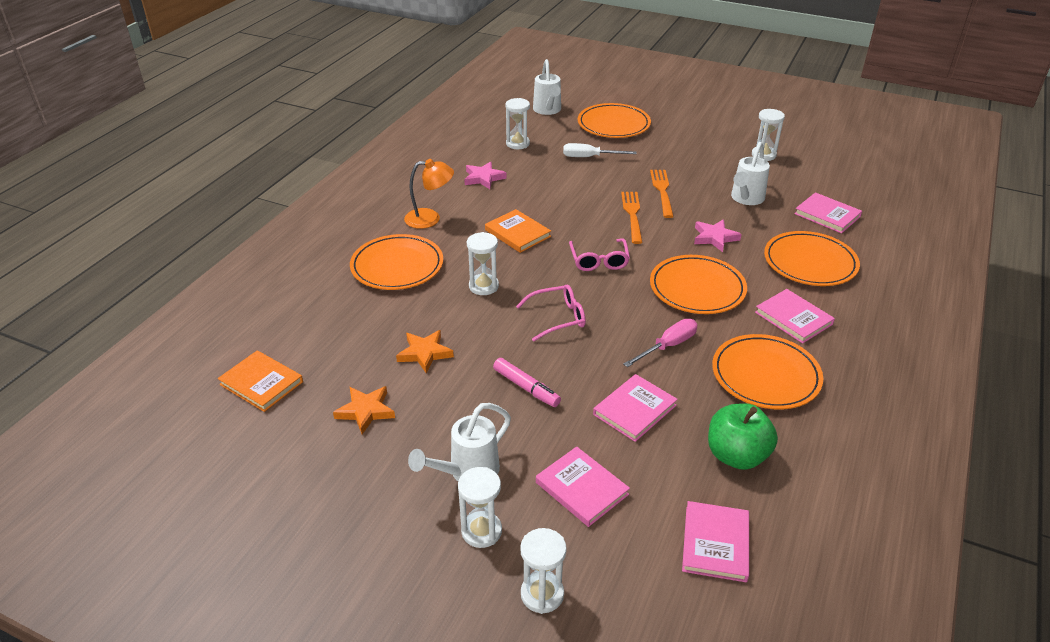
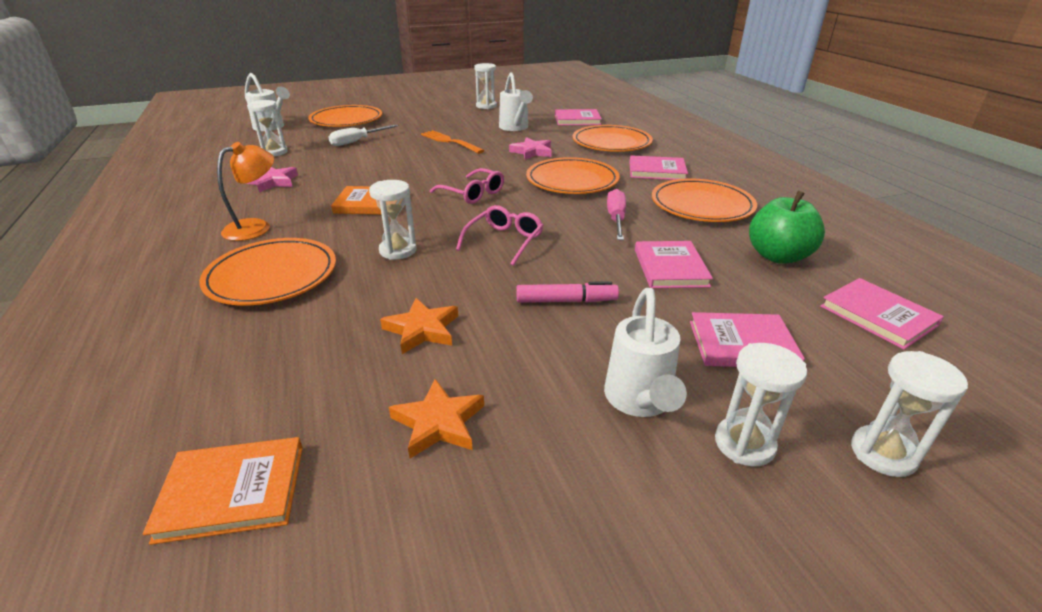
camera: 45 degrees left, 5 degrees down
orange fork [621,192,643,244] -> none

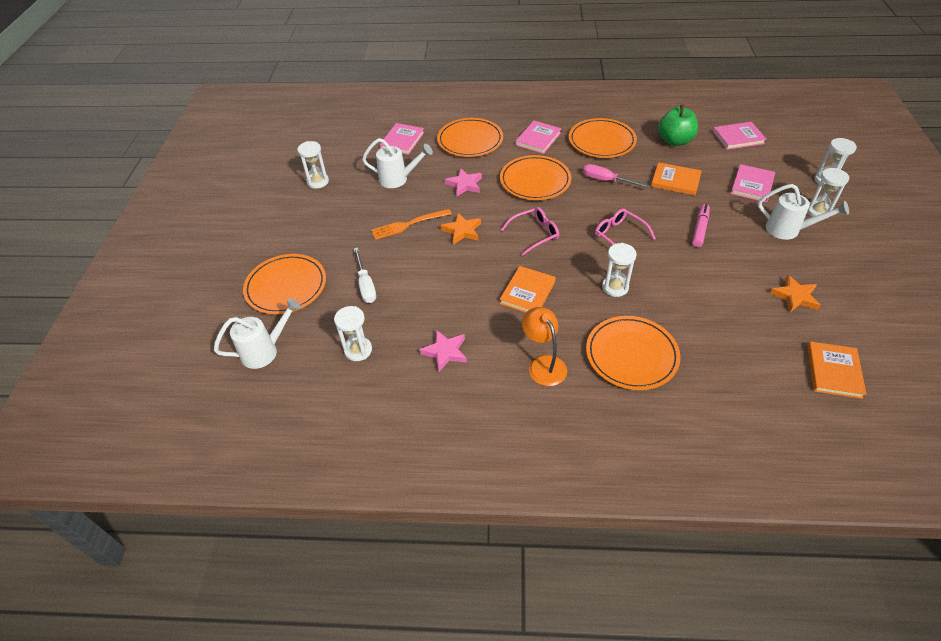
camera: 65 degrees left, 15 degrees up
orange star [380,298,458,354] -> orange star moved to [441,213,481,245]
pink book [635,241,713,288] -> orange book [651,162,702,195]

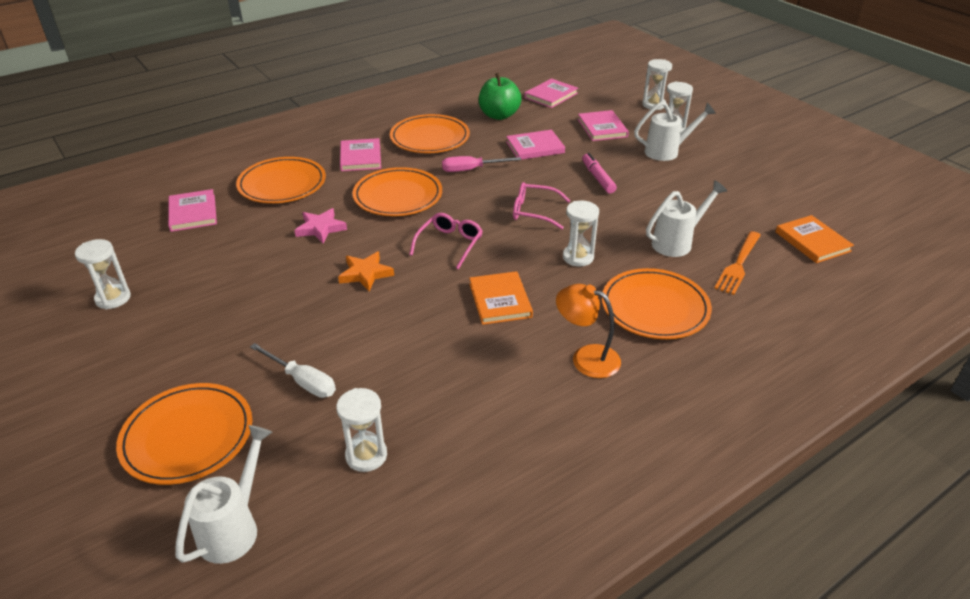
camera: 40 degrees left, 10 degrees down
white watering can [362,138,433,188] -> white watering can moved to [646,180,727,257]
orange fork [371,209,451,240] -> orange fork moved to [714,231,761,295]
pink star [419,330,467,373] -> none
orange book [651,162,702,195] -> pink book [506,130,565,160]
orange star [770,275,821,313] -> none

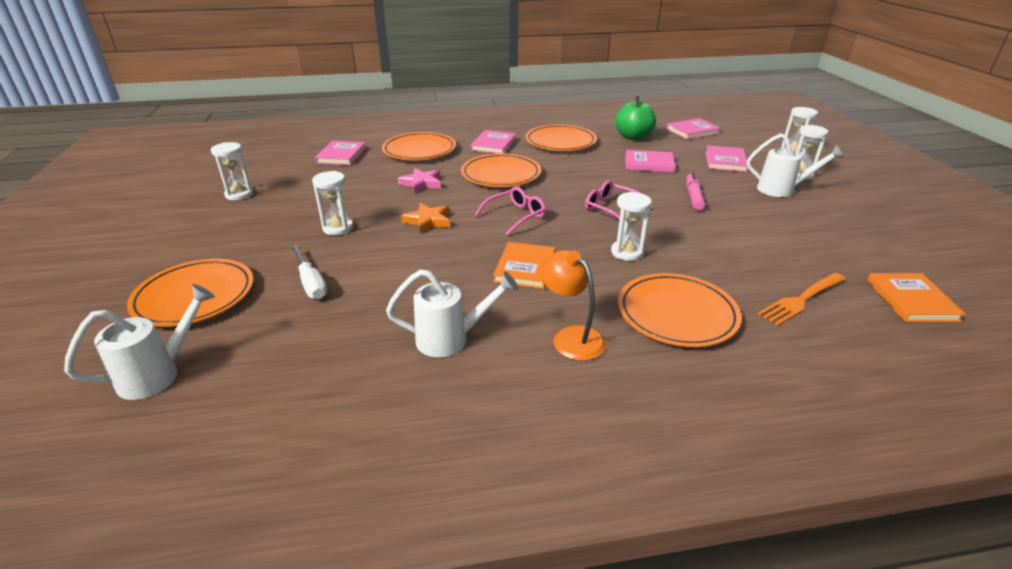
camera: 25 degrees right, 5 degrees down
white hourglass [336,388,387,472] -> white hourglass moved to [312,171,353,235]
pink screwdriver [442,156,521,172] -> none
white watering can [646,180,727,257] -> white watering can moved to [386,269,519,357]

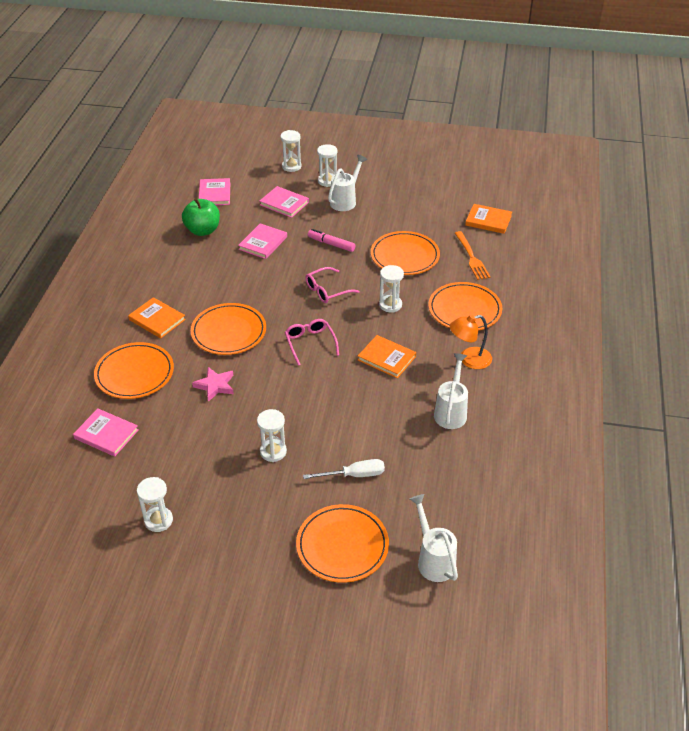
camera: 70 degrees left, 10 degrees up
orange star [401,203,450,234] -> none
pink book [470,130,516,154] -> orange book [128,297,186,338]
orange plate [526,124,597,151] -> orange plate moved to [371,231,440,275]

